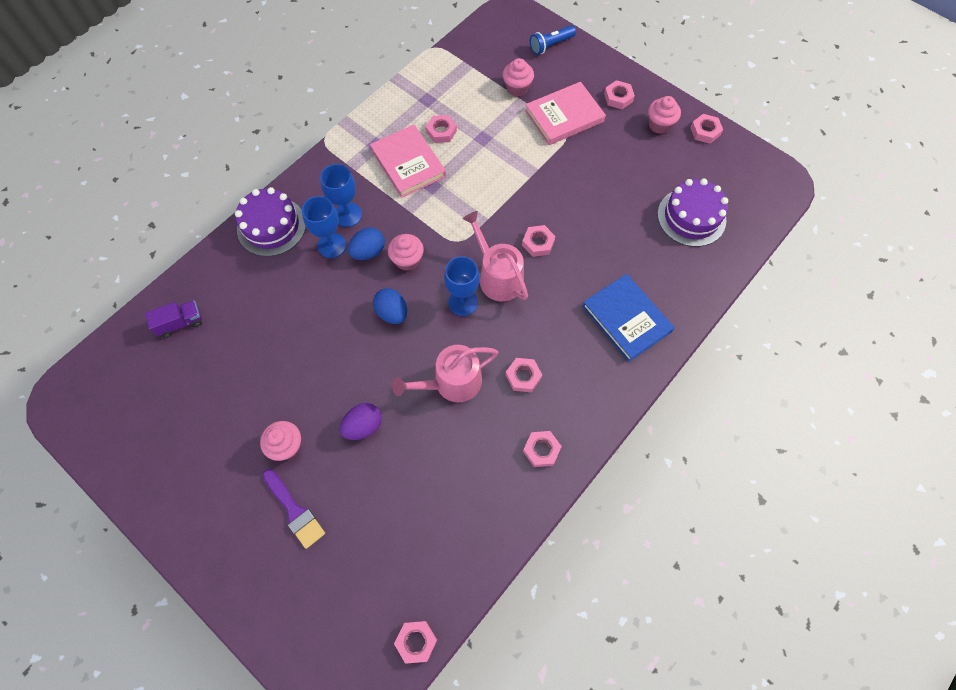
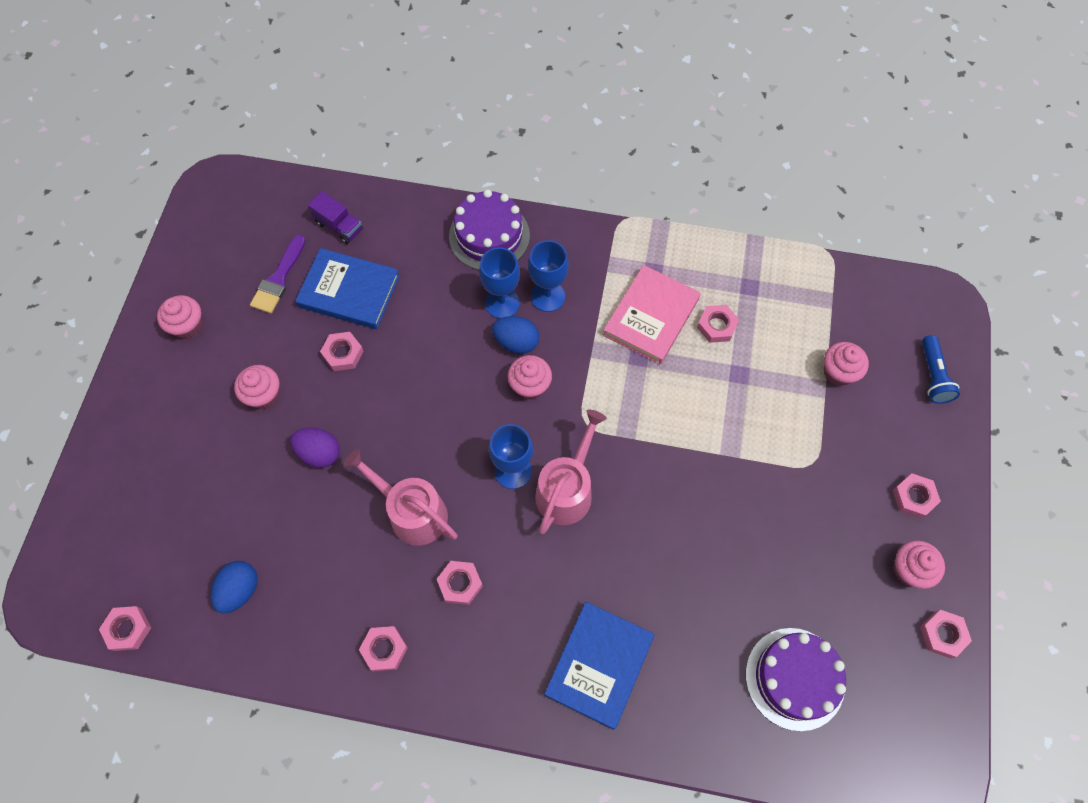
camera: 60 degrees right, 0 degrees up
purple brush [263,469,325,549] -> purple brush moved to [250,234,306,314]
blue egg [373,288,407,324] -> blue egg moved to [211,561,257,613]
pink nut [522,225,556,257] -> pink nut moved to [320,332,364,371]
pink book [525,82,606,145] -> none
blue flashlight [530,25,576,55] -> blue flashlight turned 120 degrees counterclockwise [922,335,960,404]
none -> pink cupcake [157,295,203,339]
none -> blue book [295,248,400,329]

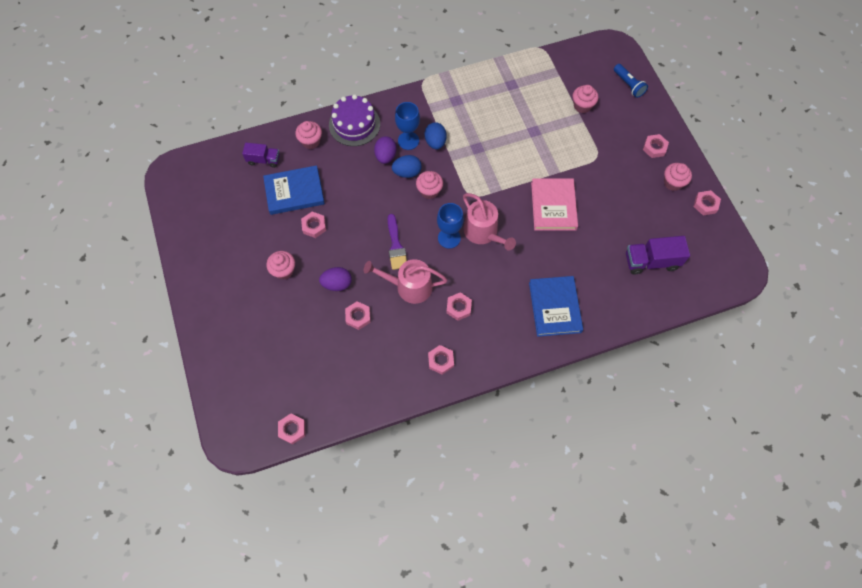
camera: 30 degrees left, 0 degrees up
pink cupcake [157,295,203,339] -> pink cupcake moved to [295,121,322,149]
blue egg [211,561,257,613] -> blue egg moved to [425,122,447,149]
purple brush [250,234,306,314] -> purple brush moved to [388,214,407,270]
blue goblet [479,247,520,319] -> purple egg [374,136,397,164]
pink watering can [535,410,607,534] -> pink watering can turned 150 degrees clockwise [463,193,516,250]
pink book [603,265,701,364] -> pink book moved to [531,178,578,231]
pink nut [697,305,739,343] -> pink nut moved to [345,301,371,330]
purple cake [746,628,846,731] -> purple truck [626,236,690,274]

